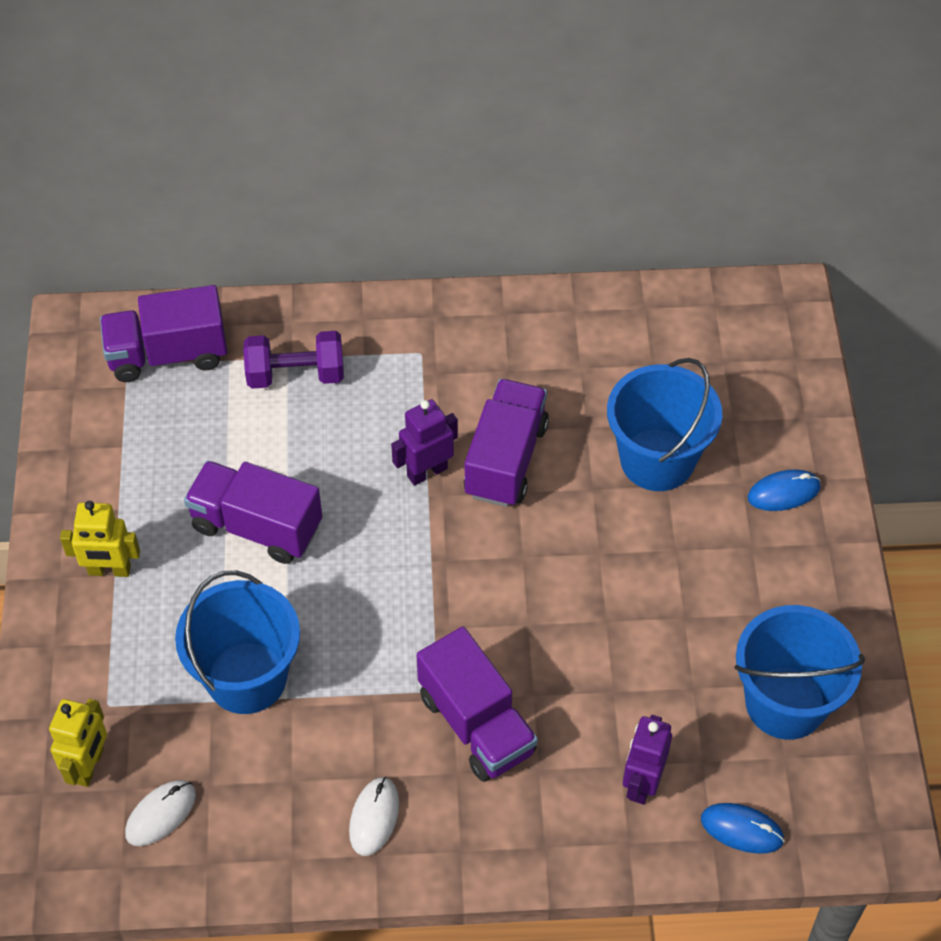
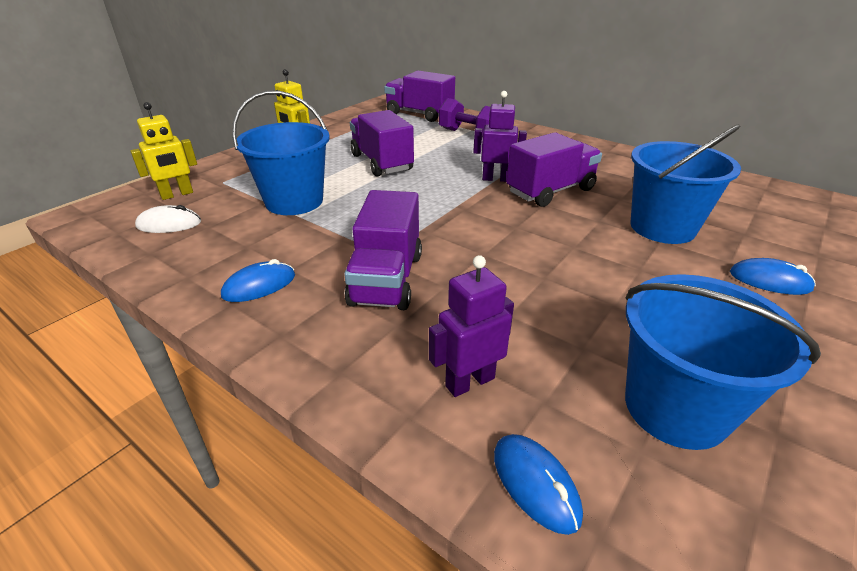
camera: 40 degrees right, 20 degrees down
white mouse [349,777,399,856] -> blue mouse [221,259,295,302]

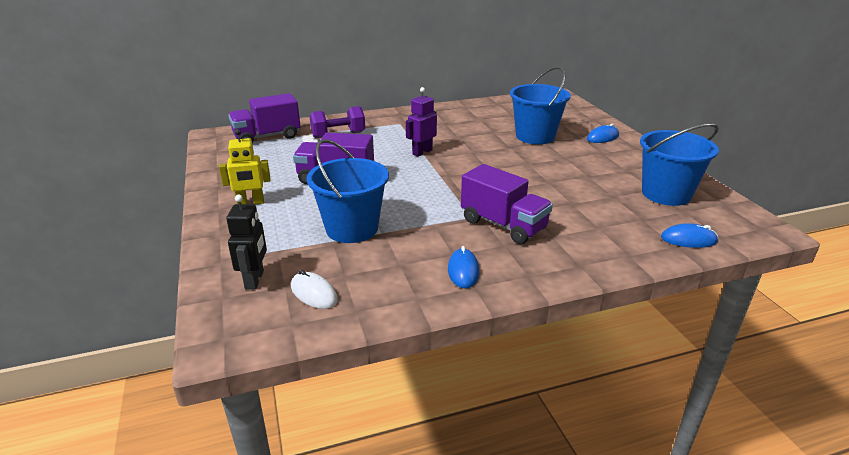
camera: 55 degrees left, 5 degrees down
yellow robot [130,102,197,200] -> black robot [226,195,267,289]
white mouse [135,205,201,233] -> white mouse turned 75 degrees counterclockwise [291,270,338,309]
purple robot [429,255,514,397] -> none
purple truck [506,132,602,207] -> none

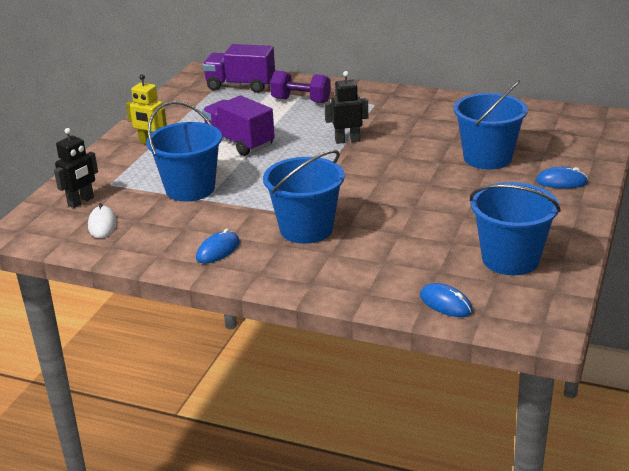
camera: 40 degrees right, 0 degrees up
purple robot [406,87,437,157] -> black robot [324,71,368,144]
purple truck [461,164,553,244] -> blue bucket [263,150,345,244]

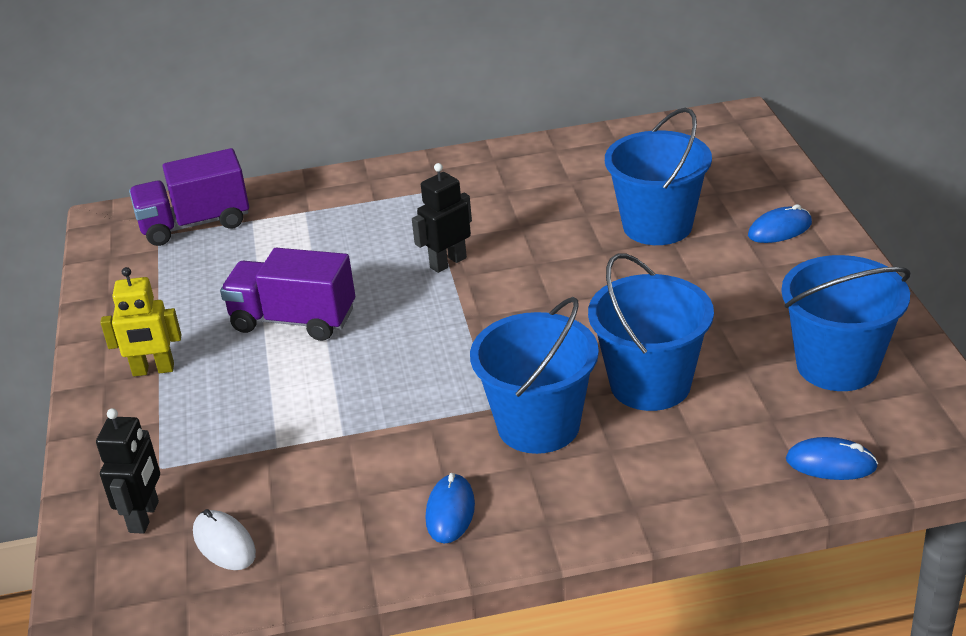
camera: 30 degrees left, 5 degrees up
blue bucket [146,101,222,201] -> blue bucket moved to [588,253,714,411]
purple dumbbell [270,71,331,103] -> none

